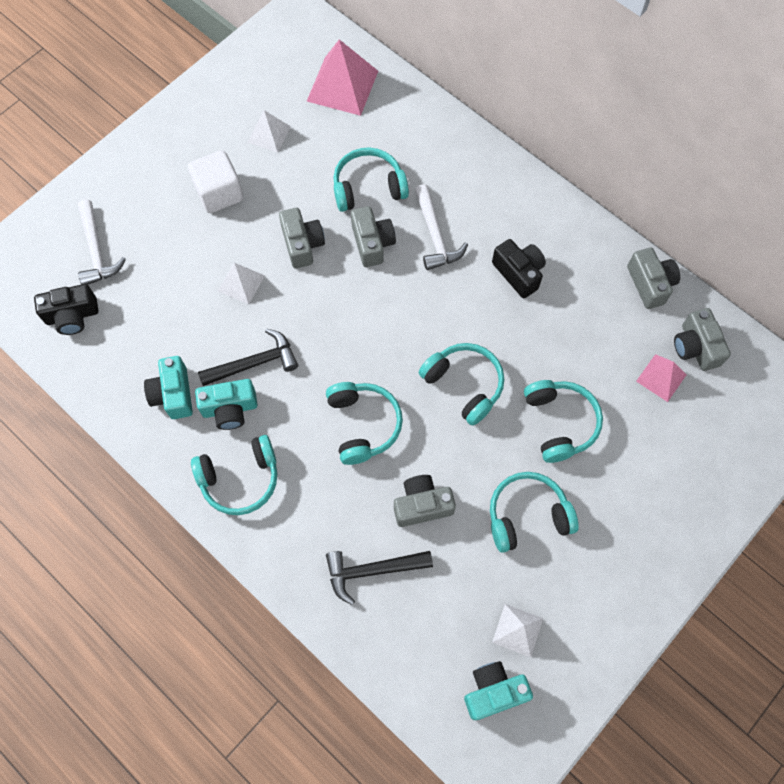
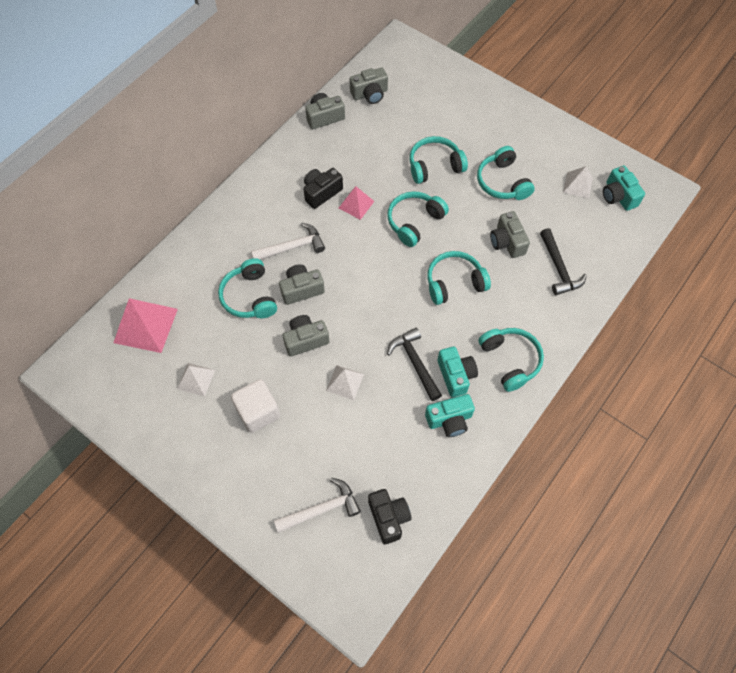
camera: 95 degrees left, 5 degrees down
pink pyramid [636,354,687,402] -> pink pyramid moved to [339,187,374,220]

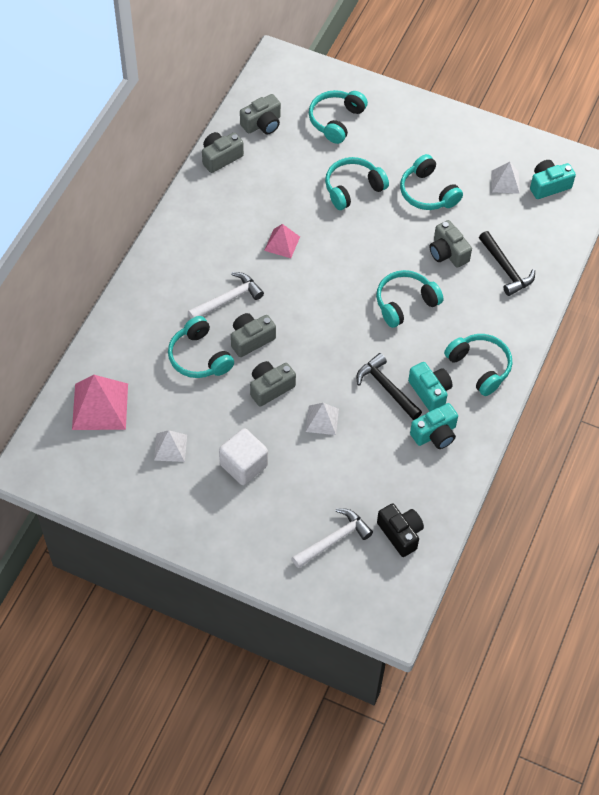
camera: 15 degrees left, 5 degrees down
black camera [304,168,343,209] -> none
turquoise headphones [387,191,449,247] -> turquoise headphones moved to [309,90,368,144]
turquoise camera [603,166,645,211] -> turquoise camera turned 105 degrees clockwise [530,160,576,199]

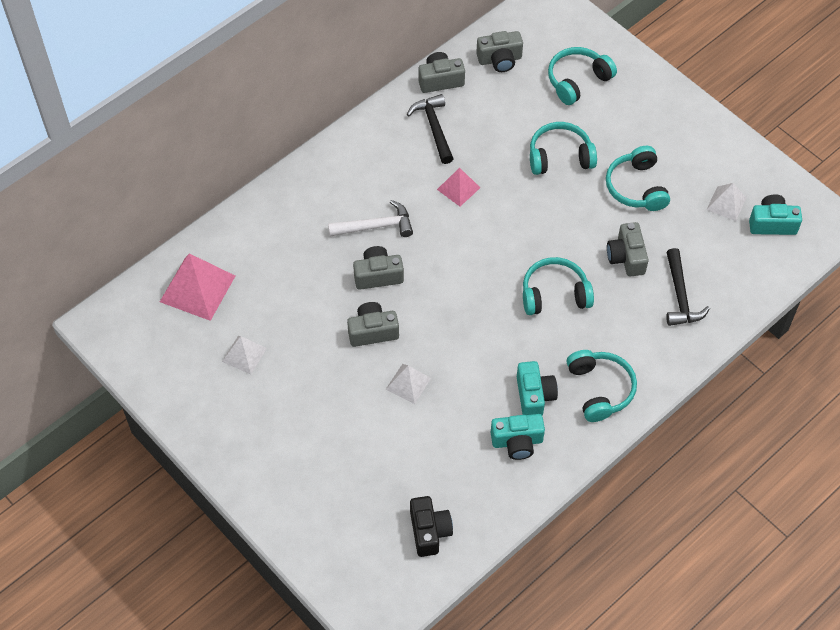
camera: 25 degrees right, 0 degrees up
turquoise headphones [168,316,234,378] -> none
white cube [219,428,268,485] -> none
white hammer [292,508,373,568] -> none
black hammer [356,353,422,420] -> black hammer moved to [407,94,454,164]

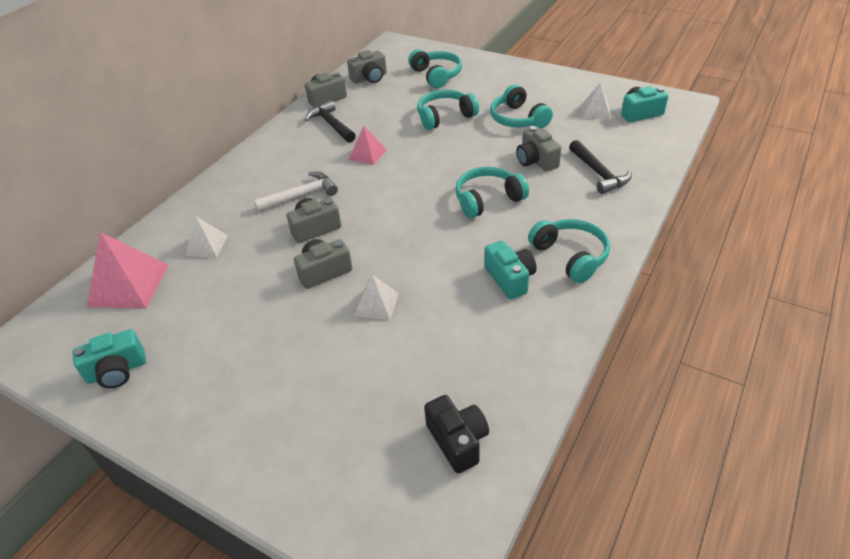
camera: 15 degrees left, 15 degrees down
white pyramid [222,336,267,374] -> white pyramid moved to [185,216,228,258]
turquoise camera [491,414,545,460] -> turquoise camera moved to [72,329,146,388]
turquoise headphones [548,47,617,105] -> turquoise headphones turned 120 degrees clockwise [408,49,462,88]

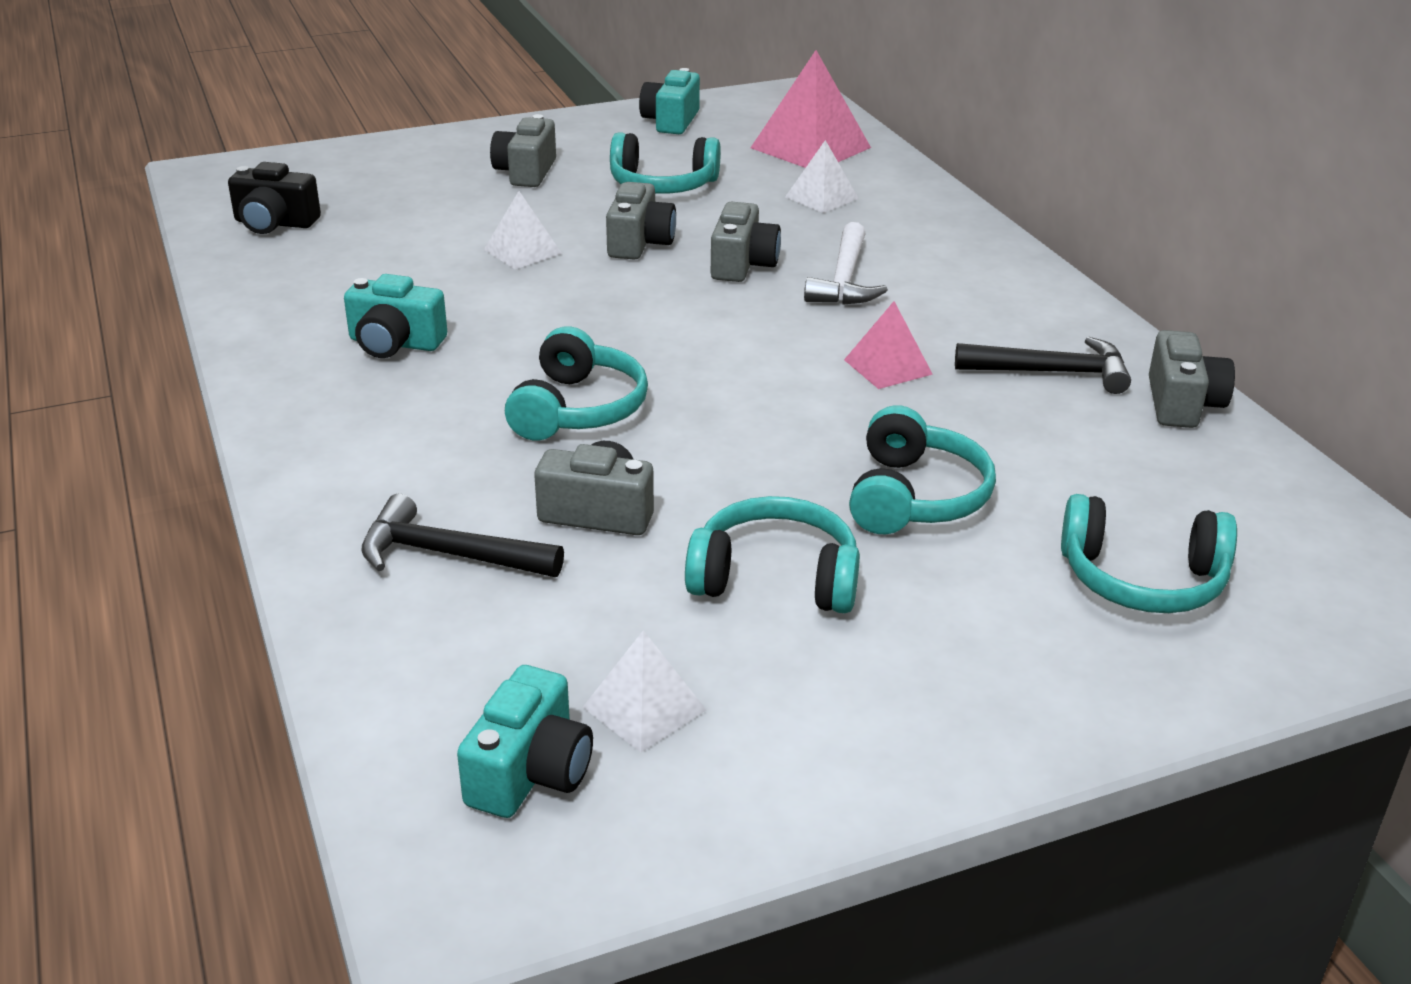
camera: 125 degrees right, 10 degrees down
grey camera [347,50,387,84] -> grey camera moved to [490,114,556,187]
turquoise headphones [528,219,610,283] -> turquoise headphones moved to [610,132,721,194]

